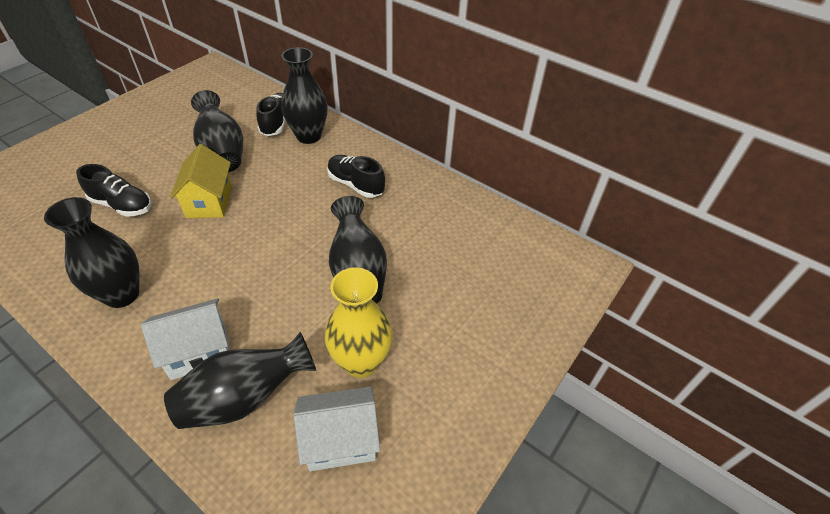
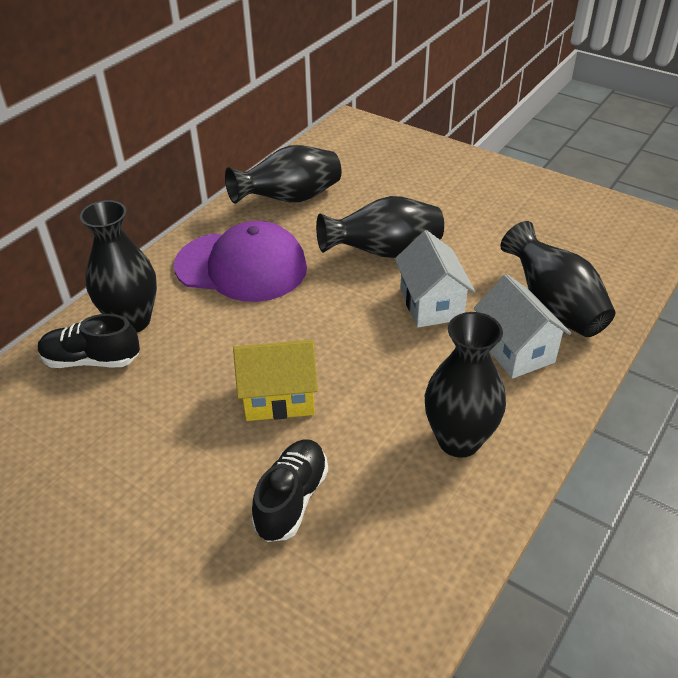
camera: 90 degrees left, 5 degrees down
black vase [191,90,244,172] -> black vase moved to [225,145,341,204]
white house [294,386,380,471] -> white house moved to [395,230,476,328]
yellow vase [325,267,393,378] -> none
black shoe [327,155,385,198] -> purple cap [174,221,307,302]

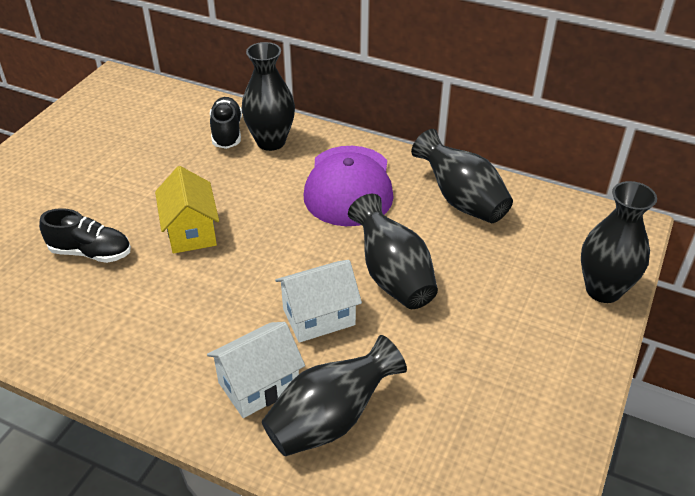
camera: 80 degrees right, 0 degrees up
black vase [425,312,506,458] -> black vase moved to [581,181,657,303]

